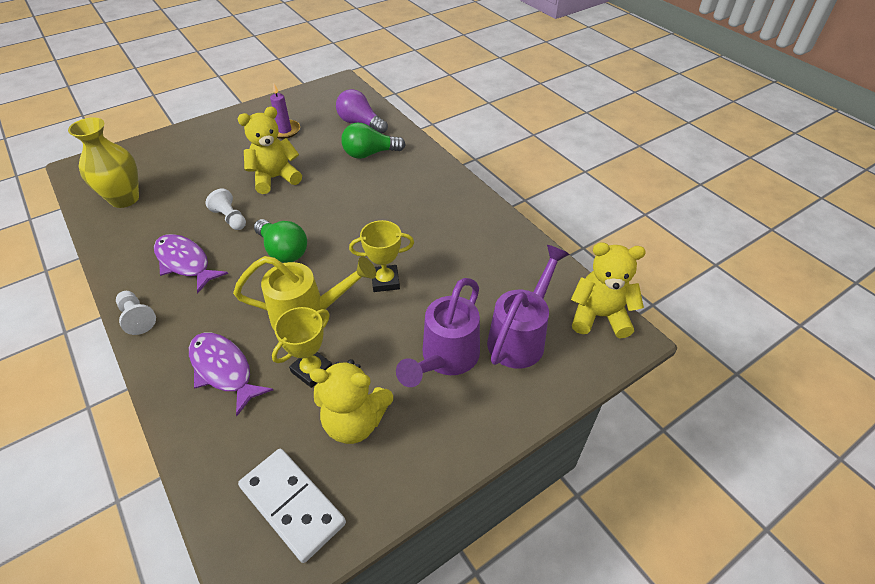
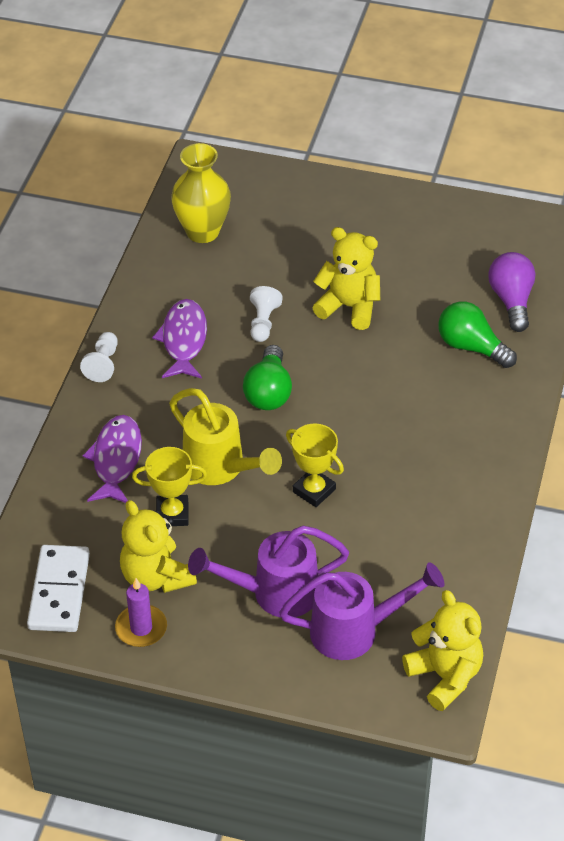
camera: 50 degrees right, 0 degrees up
purple candle [270,84,300,139] -> purple candle moved to [115,578,167,647]

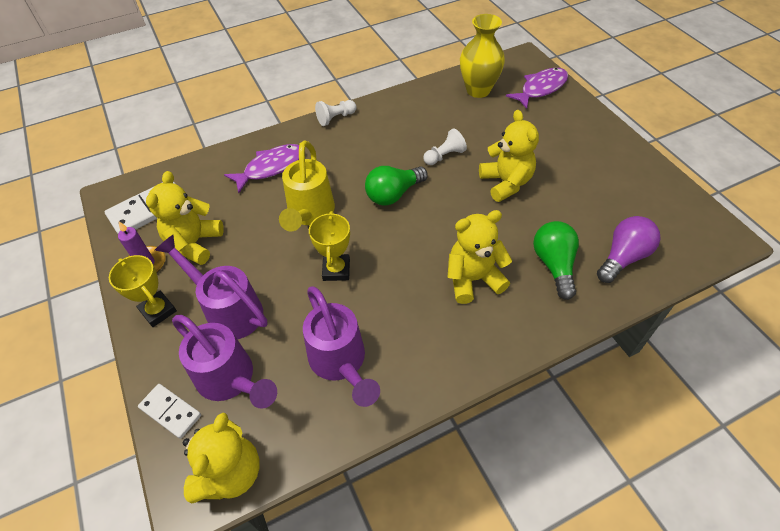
camera: 50 degrees right, 5 degrees up
yellow trophy [132,447,207,526] -> yellow trophy moved to [109,255,177,327]
purple fish [152,299,207,378] -> purple fish moved to [506,68,568,109]
none -> white domino [138,384,201,439]
none -> purple watering can [303,286,380,407]
none -> yellow teddy bear [447,210,512,304]

